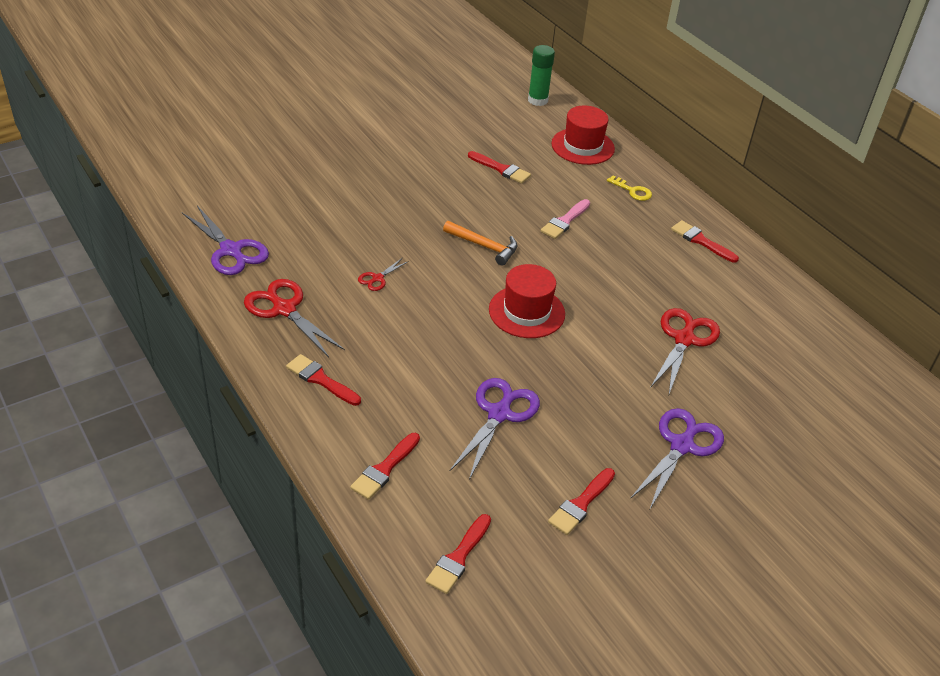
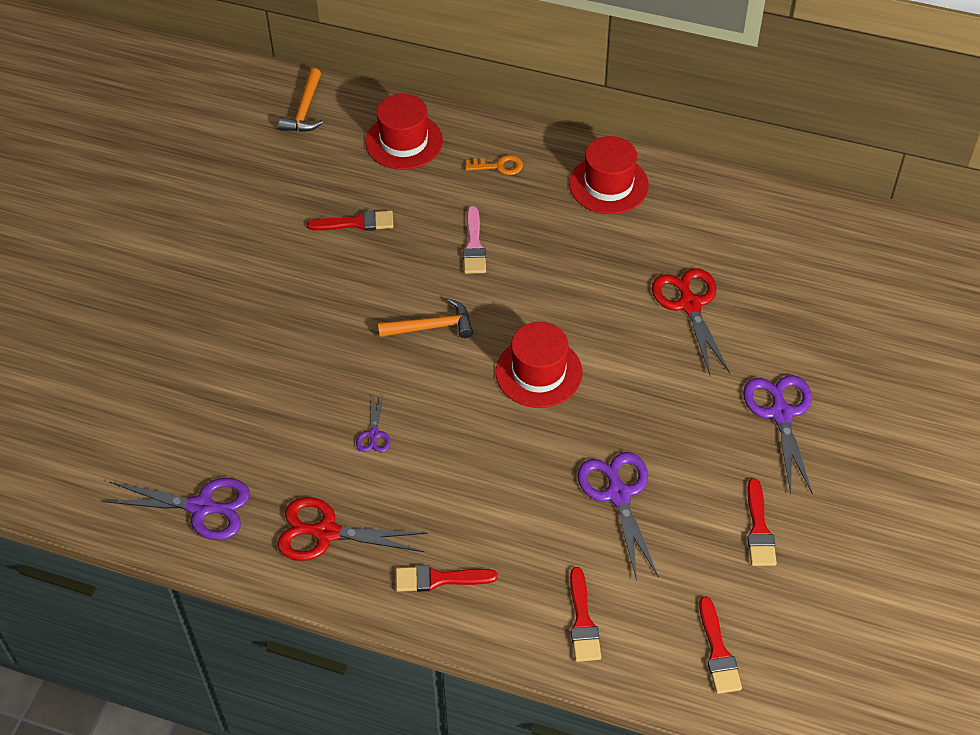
camera: 35 degrees left, 10 degrees up
red scissors [358,258,409,291] -> purple scissors [356,396,391,452]
green glue stick [528,45,555,106] -> orange hammer [279,68,323,132]
yellow key [607,176,652,201] -> orange key [465,155,523,175]
red brush [671,220,739,263] -> red hat [569,136,649,214]

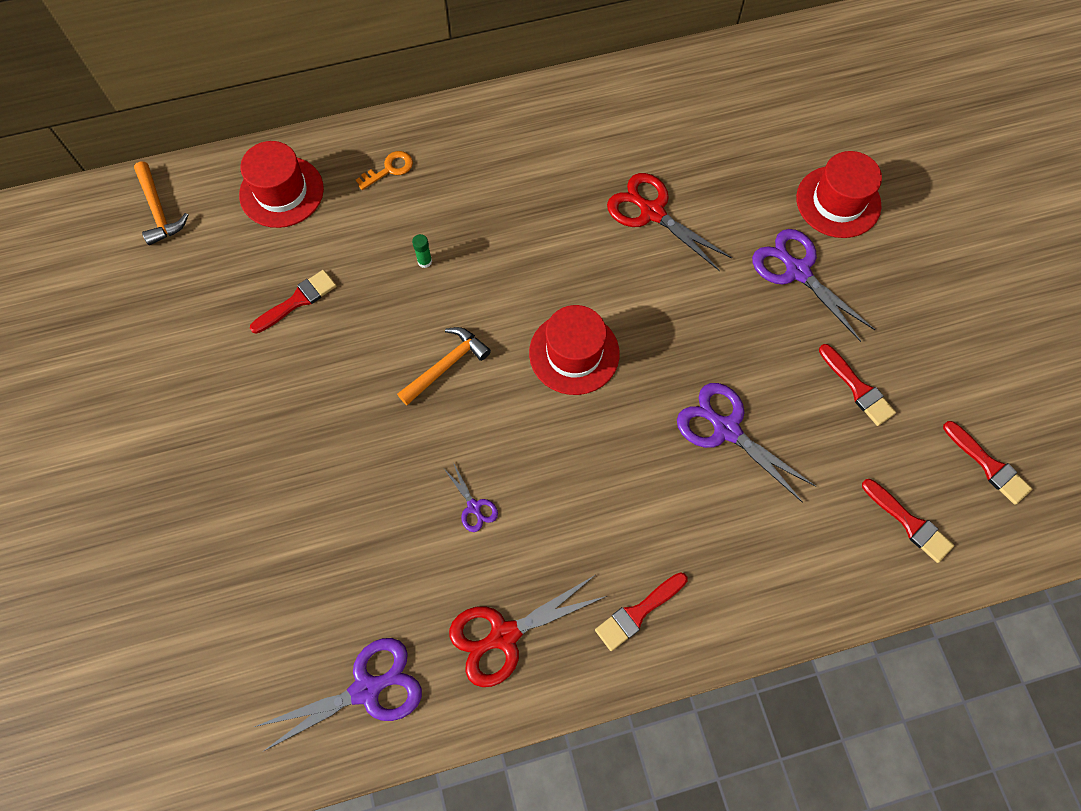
camera: 35 degrees left, 15 degrees up
pink brush [463,206,486,274] -> green glue stick [412,234,432,268]
red hat [569,136,649,214] -> red hat moved to [796,151,882,238]
red brush [570,567,601,662] -> red brush moved to [943,421,1032,505]

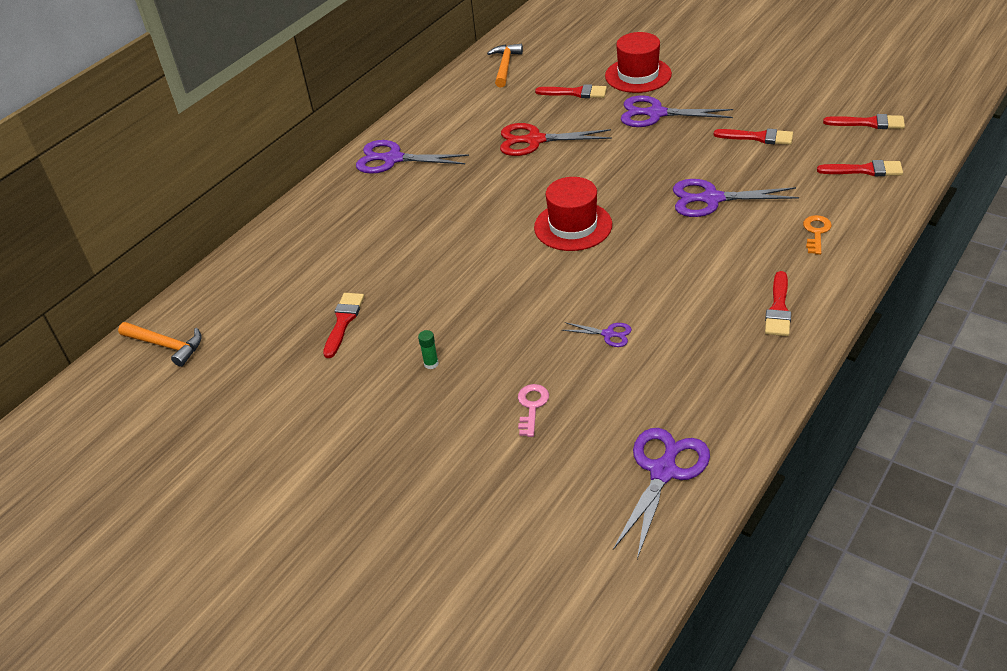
camera: 35 degrees left, 25 degrees down
red hat [239,141,324,228] -> none
orange key [356,151,413,190] -> orange key moved to [803,215,832,255]
orange hammer [397,327,491,405] -> orange hammer moved to [487,44,523,87]
green glue stick [412,234,432,268] -> green glue stick moved to [418,330,439,369]
red scissors [449,575,607,687] -> none
none -> purple scissors [356,140,469,174]
none -> pink key [518,384,549,437]
none -> red brush [535,84,607,98]

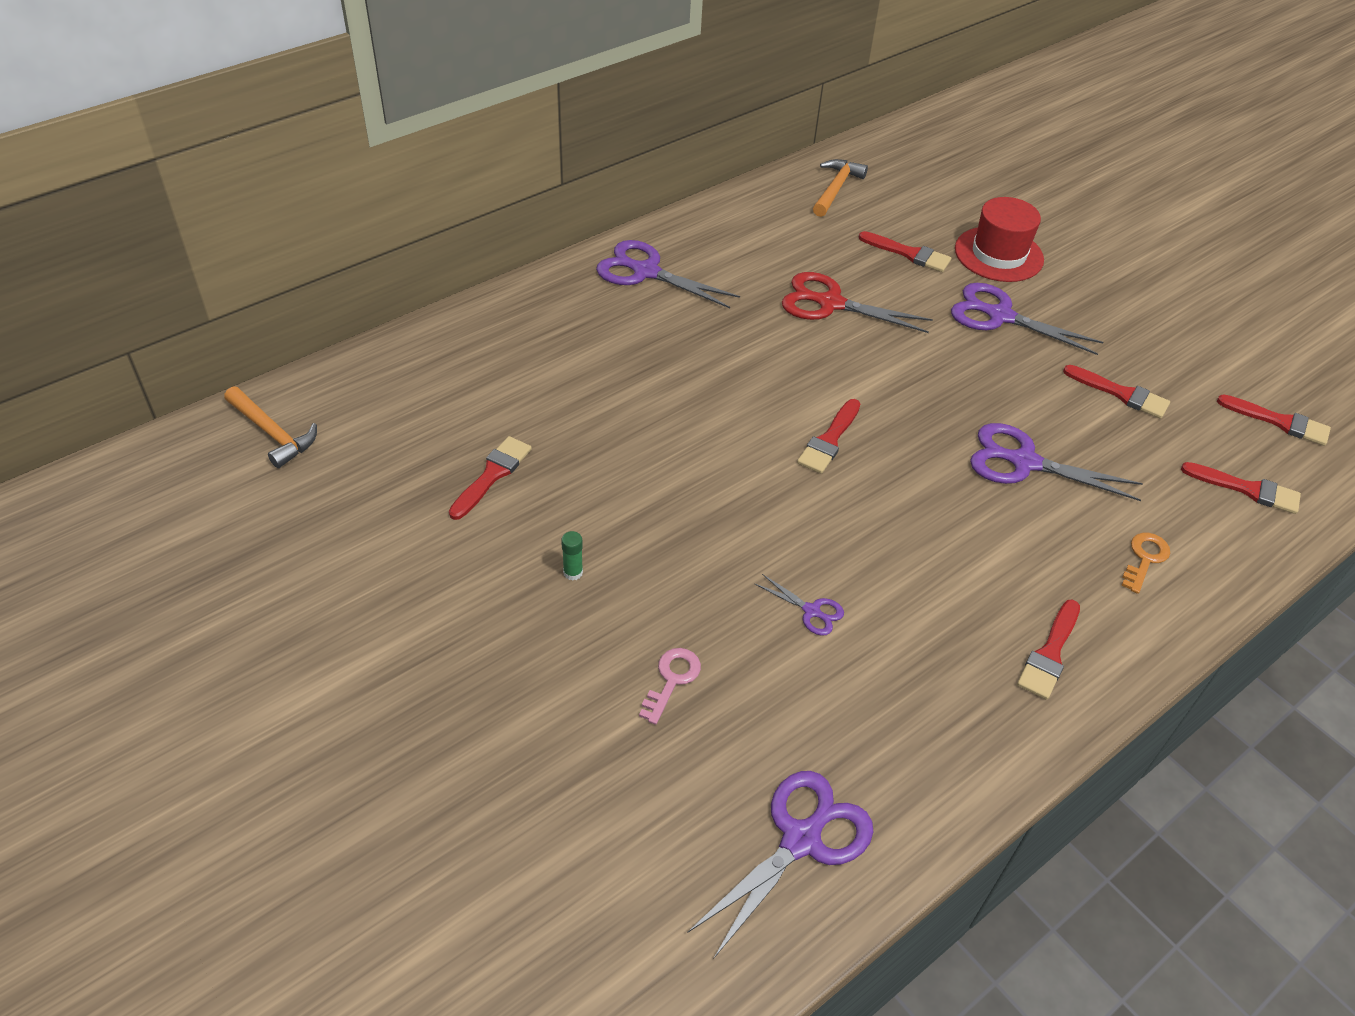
camera: 10 degrees right, 5 degrees up
red hat [534,177,612,251] -> red brush [797,399,861,474]

